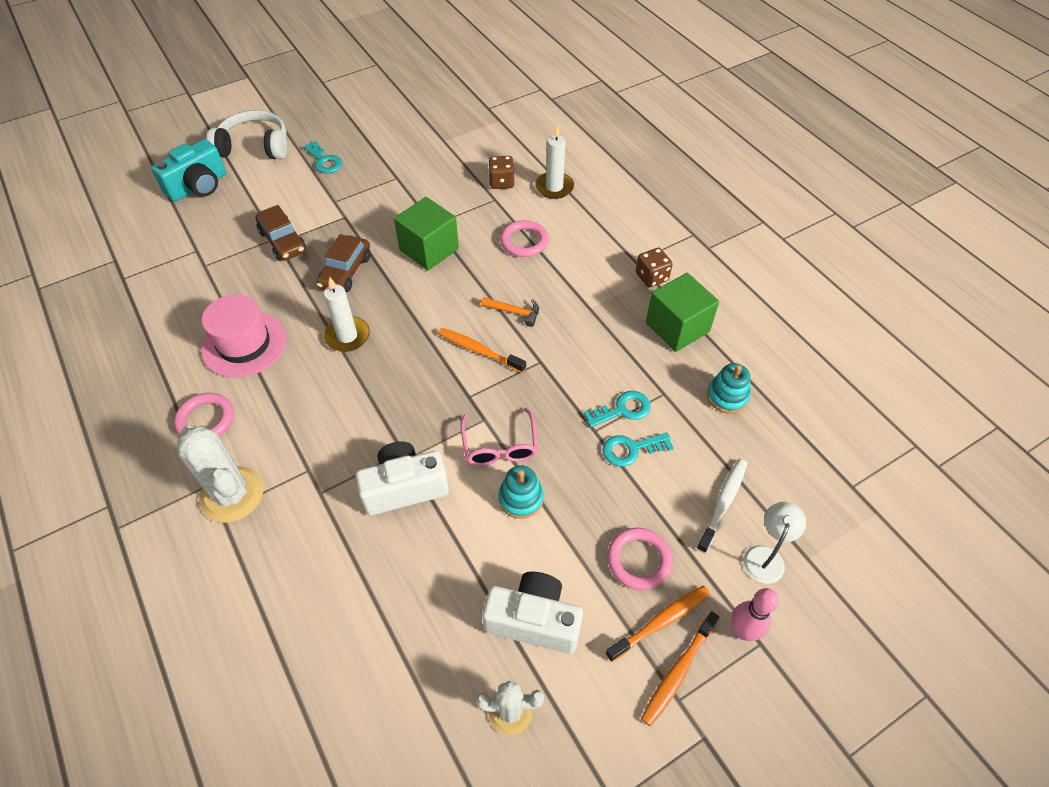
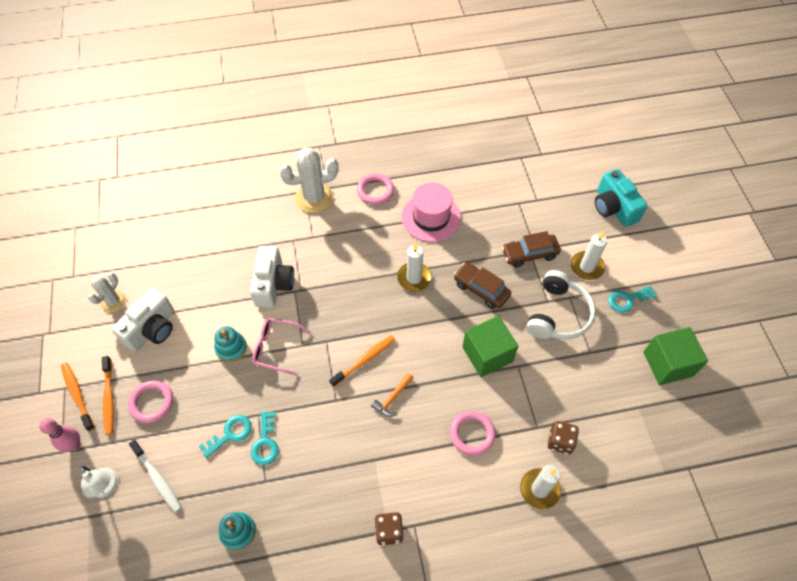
camera: 110 degrees right, 5 degrees up
white headphones [206,110,287,159] -> white headphones moved to [526,270,596,340]
turquoise key [603,433,674,467] -> turquoise key turned 45 degrees clockwise [199,415,252,458]
green cube [646,273,719,352] -> green cube moved to [643,327,708,385]
none -> white candle [571,231,607,280]

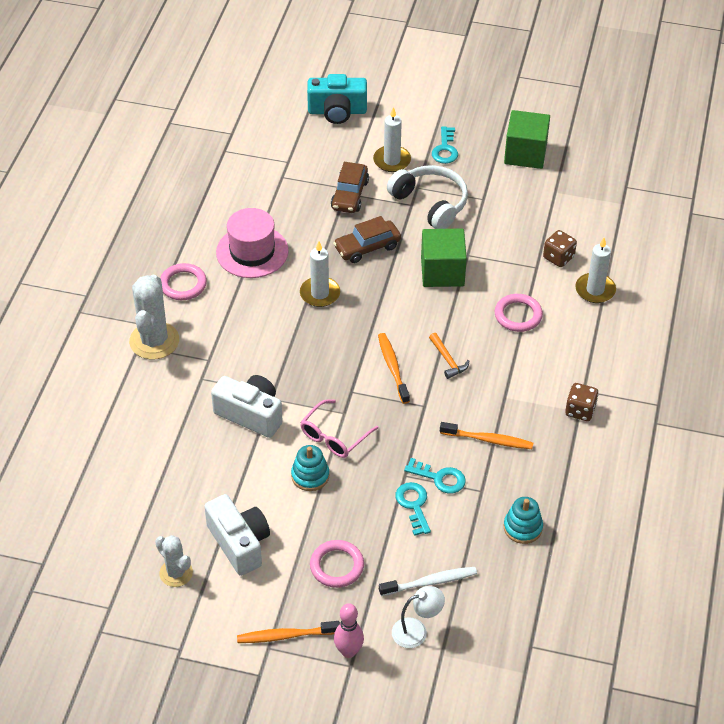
camera: 65 degrees left, 10 degrees down
orange toothbrush [102,356,114,435] -> orange toothbrush moved to [440,422,533,449]

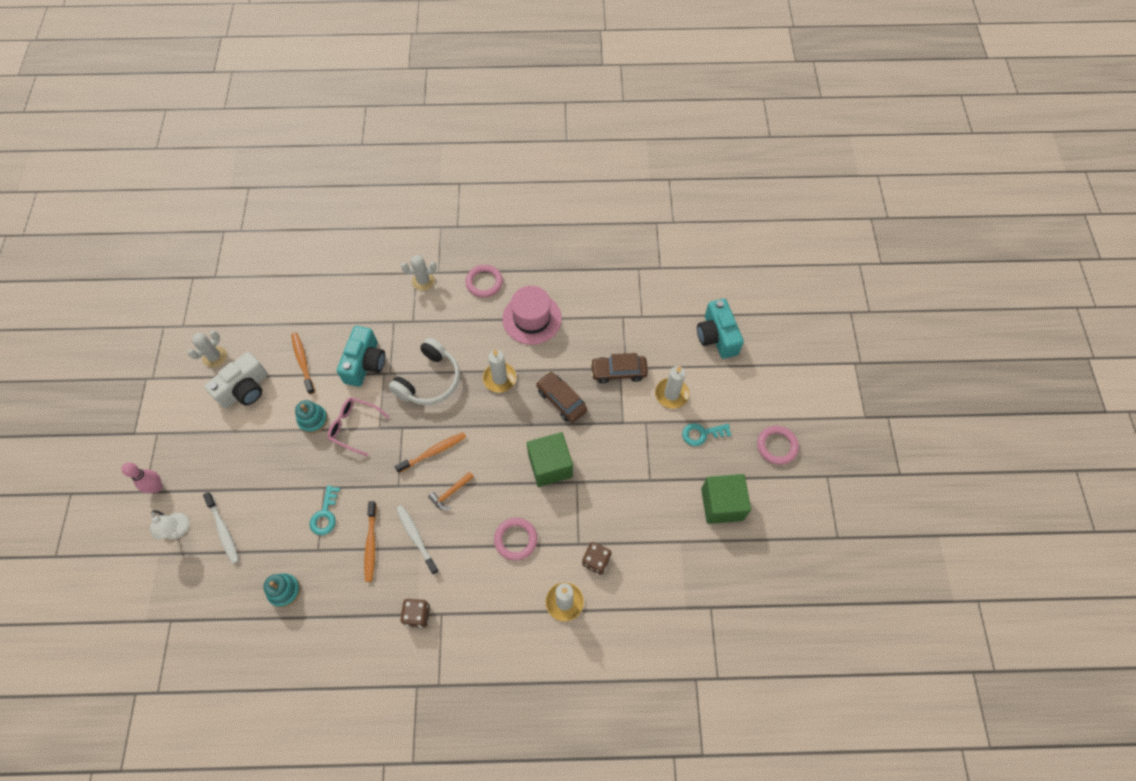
camera: 75 degrees right, 15 degrees up
white cactus [129,275,179,360] -> white cactus [401,255,437,291], size x0.60
white camera [211,375,283,438] -> turquoise camera [337,326,385,387]
orange toothbrush [237,621,340,643] -> orange toothbrush moved to [291,332,315,394]
pink ring [310,540,364,588] -> pink ring moved to [757,426,799,465]
white headphones [387,165,468,229] -> white headphones moved to [389,338,460,405]
turquoise key [396,482,431,536] -> none
none -> white toothbrush [396,505,439,575]

